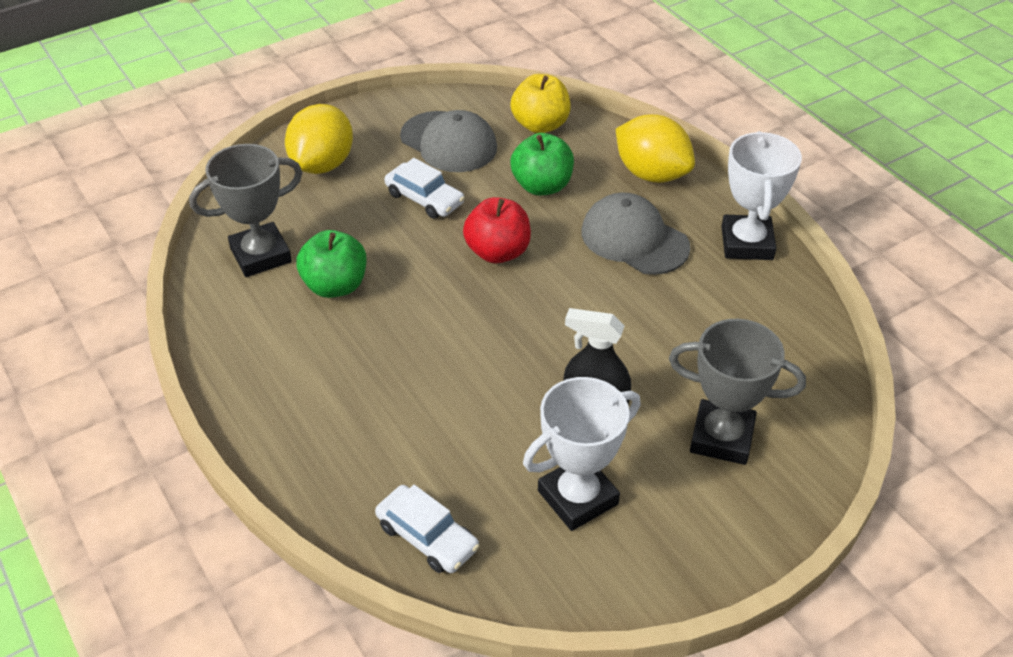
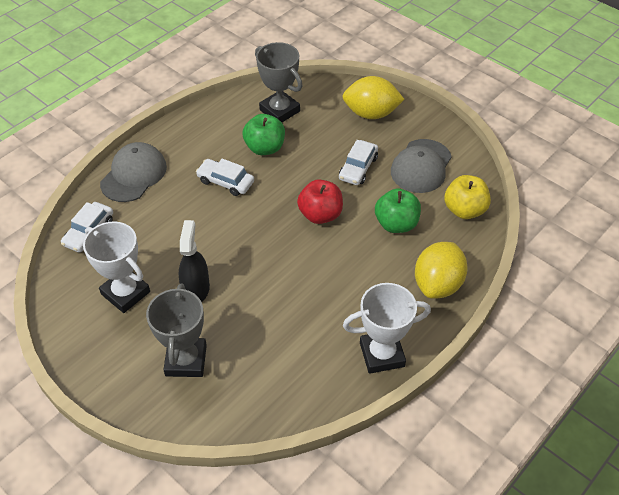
camera: 75 degrees right, 5 degrees up
grey cap [582,193,690,275] -> grey cap moved to [100,142,167,202]
none -> white car [196,158,254,196]

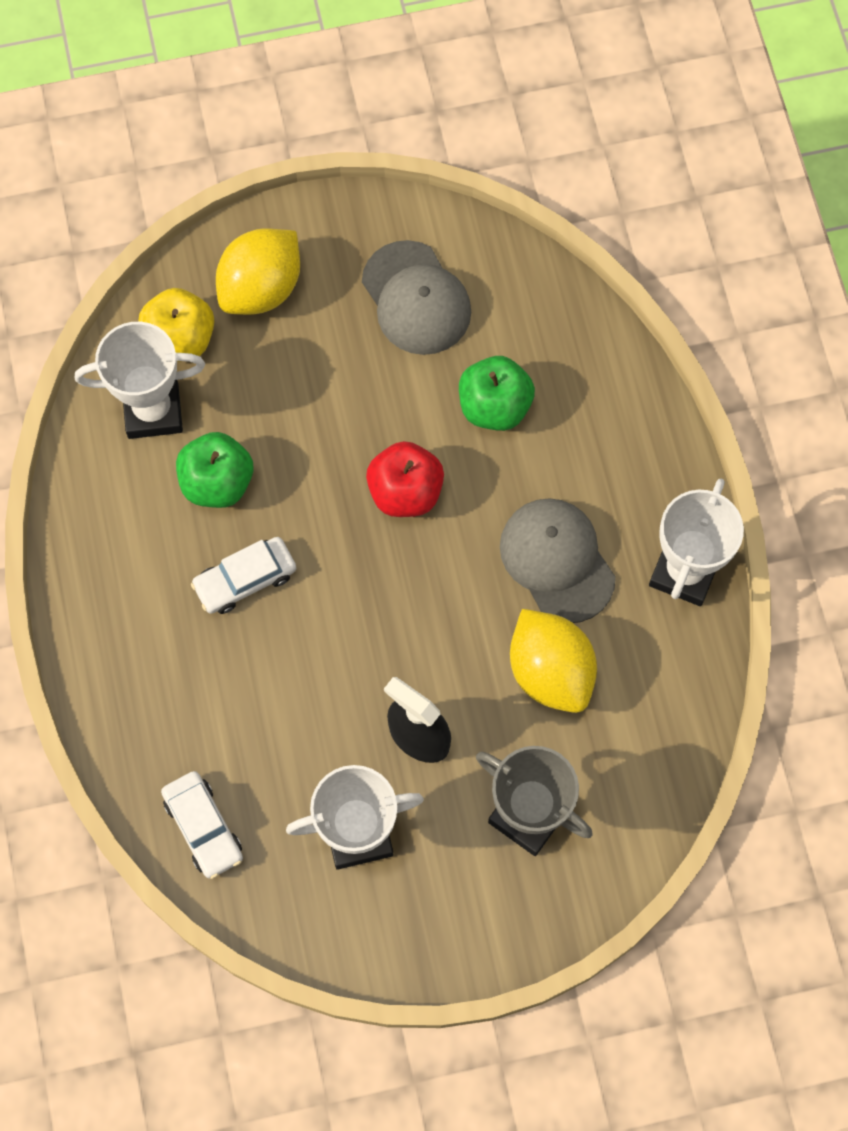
camera: 55 degrees left, 20 degrees up
grey cap [100,142,167,202] -> grey cap moved to [500,498,616,623]
grey trophy [255,42,302,122] -> white trophy [75,322,205,439]
white car [339,140,378,185] -> none
yellow lemon [415,242,468,299] -> yellow lemon moved to [510,609,597,713]
yellow apple [444,175,491,219] -> yellow apple moved to [138,288,214,362]

